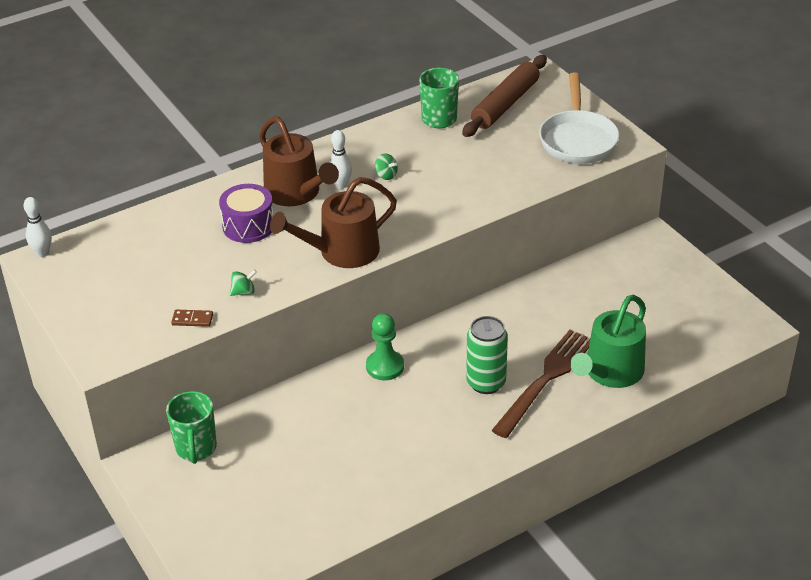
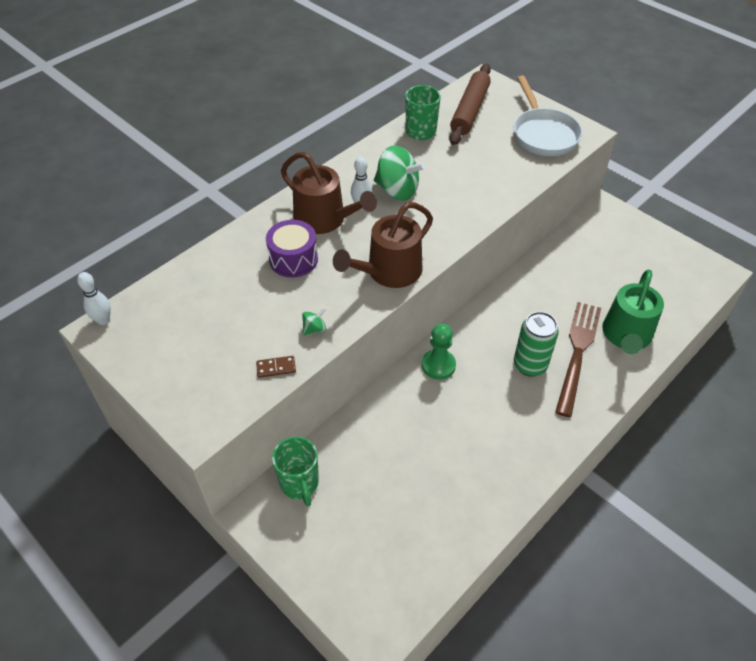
camera: 15 degrees left, 10 degrees up
green spinning top [375,153,398,180] -> green spinning top [374,146,426,201], size x2.25

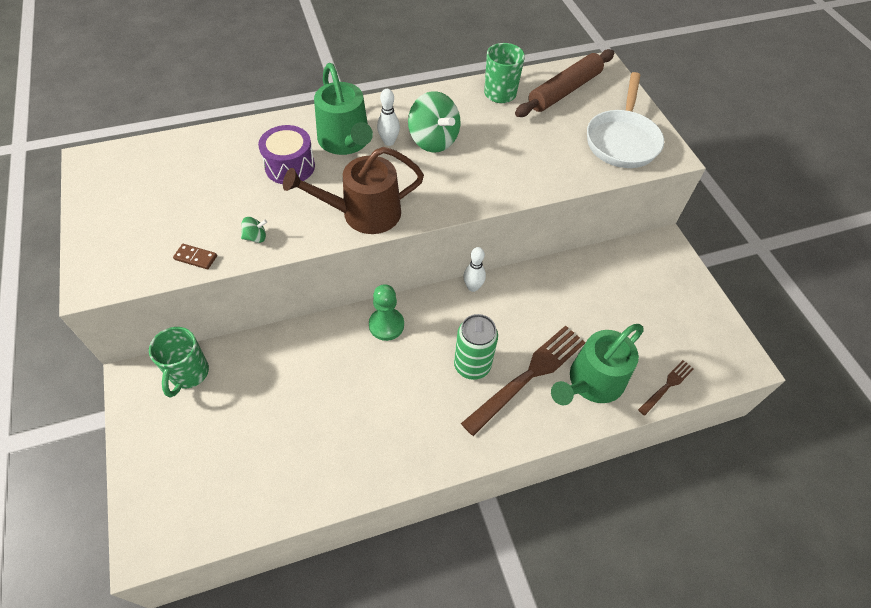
camera: 25 degrees right, 5 degrees up
white bowling pin [77,272,111,325] -> white bowling pin moved to [463,247,486,292]
brown watering can [281,152,377,234] -> green watering can [314,63,373,155]
none -> brown fork [638,360,694,416]

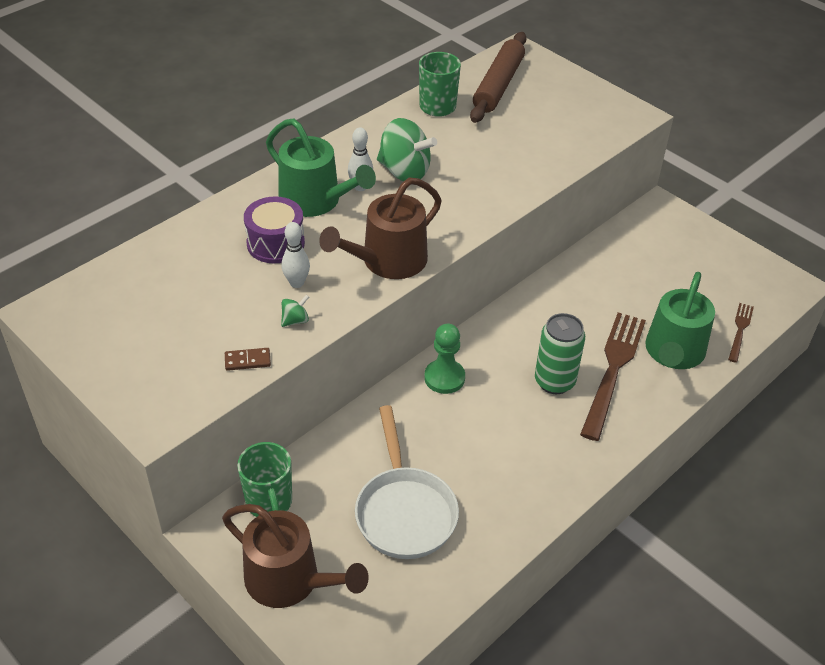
camera: 25 degrees left, 10 degrees down
white bowling pin [463,247,486,292] -> white bowling pin moved to [282,222,310,288]
white pan [587,72,664,168] -> white pan moved to [355,405,459,559]
none -> brown watering can [222,504,369,608]

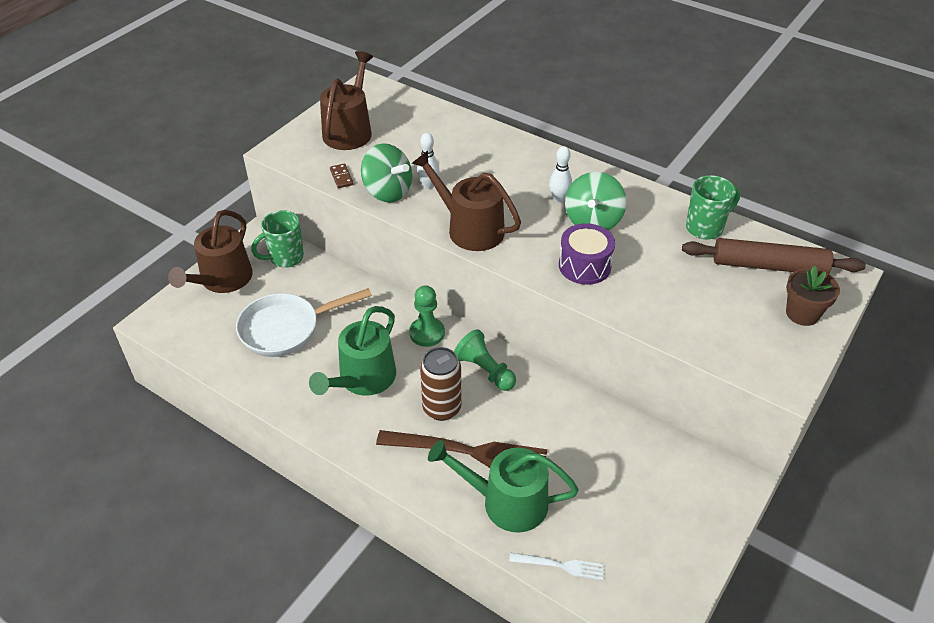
camera: 80 degrees right, 0 degrees up
purple drum [244,196,305,263] -> purple drum moved to [559,223,615,285]
green watering can [266,118,376,217] -> green watering can moved to [309,306,396,396]
green spinning top [281,295,309,327] -> green spinning top [361,143,412,202], size x2.25
green can [535,313,585,394] -> brown can [420,347,461,421]
brown fork [728,303,754,363] -> white fork [509,552,604,580]
none -> brown watering can [320,51,373,150]
none -> green pawn [454,329,516,391]
none -> brown flower pot [786,266,840,326]

